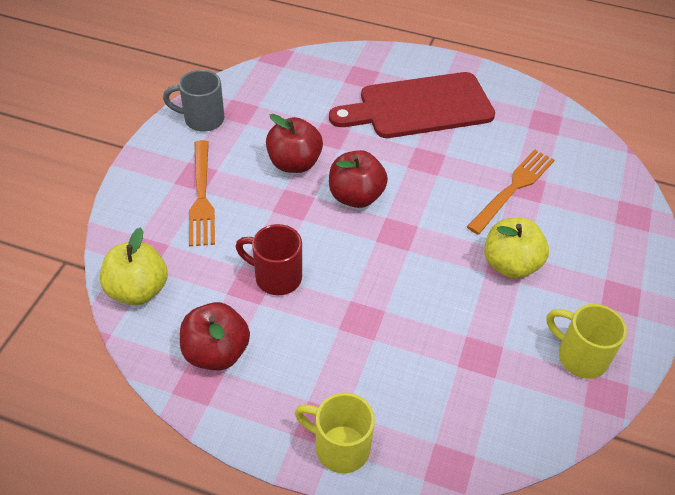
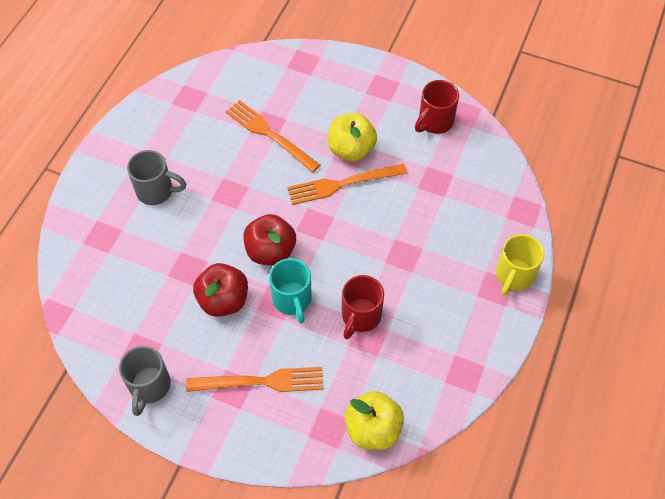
camera: 85 degrees left, 10 degrees up
red apple [180,302,250,371] -> none
red cutting board [329,72,495,138] -> grey mug [127,150,186,205]
yellow mug [546,304,627,379] -> red mug [415,80,459,134]
none -> turquoise mug [269,258,312,324]
none -> orange fork [287,164,407,205]

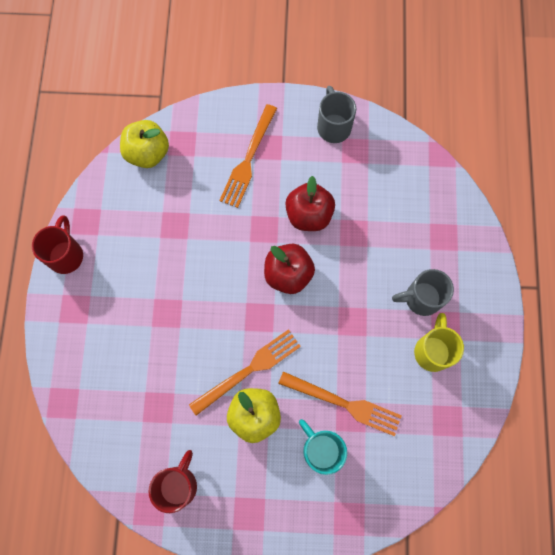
camera: 160 degrees right, 15 degrees up
orange fork [186,367,323,392] -> orange fork turned 45 degrees counterclockwise [219,104,277,208]
turquoise mug [269,258,312,324] -> turquoise mug moved to [299,419,347,475]
red mug [342,275,384,339] -> red mug moved to [32,215,83,274]
yellow mug [496,234,544,296] -> yellow mug moved to [414,313,464,372]

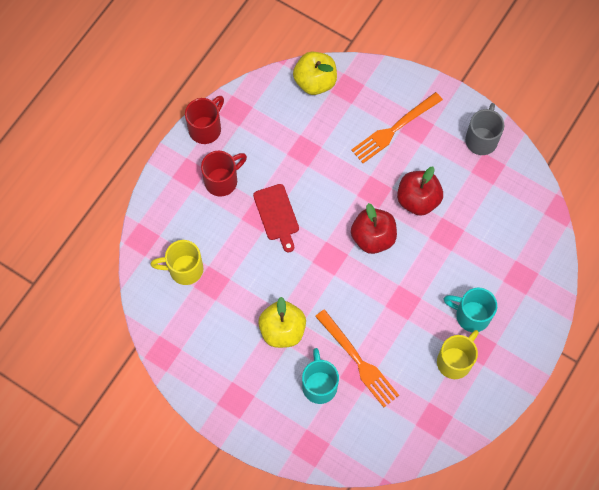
camera: 30 degrees right, 5 degrees down
red mug [148,450,197,513] -> red mug moved to [201,151,247,197]
orange fork [189,329,301,416] -> none
grey mug [392,269,454,316] -> turquoise mug [444,288,497,332]
none -> yellow mug [151,240,203,285]
none -> red cutting board [253,184,299,252]

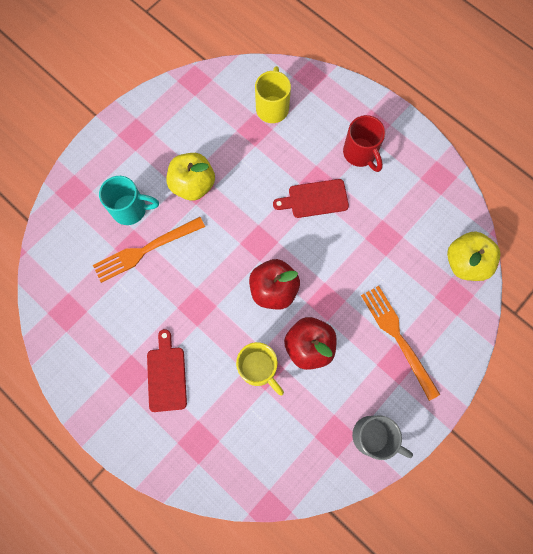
camera: 100 degrees right, 5 degrees up
red mug [185,96,224,144] -> none
yellow mug [437,330,479,379] -> yellow mug moved to [236,342,284,396]
turquoise mug [444,288,497,332] -> red cutting board [147,329,187,412]

